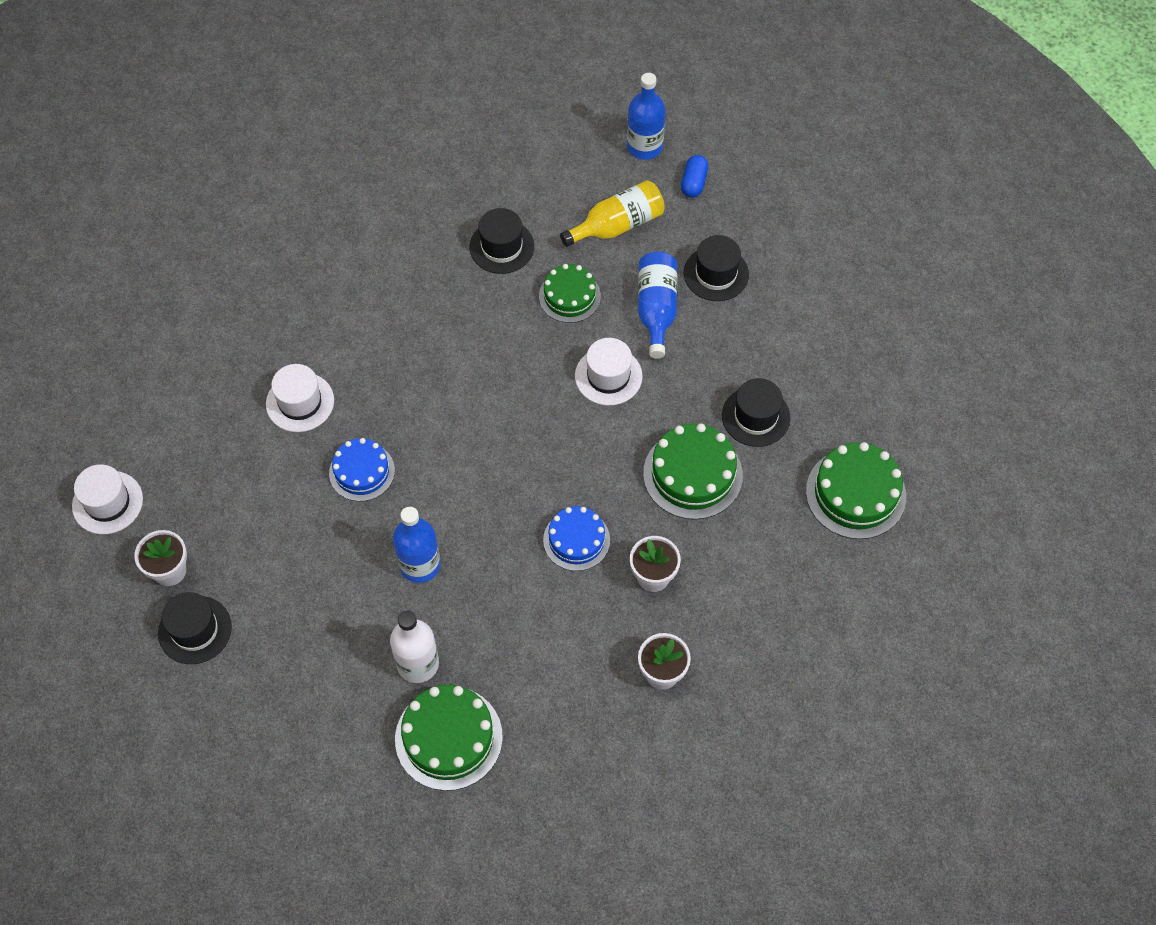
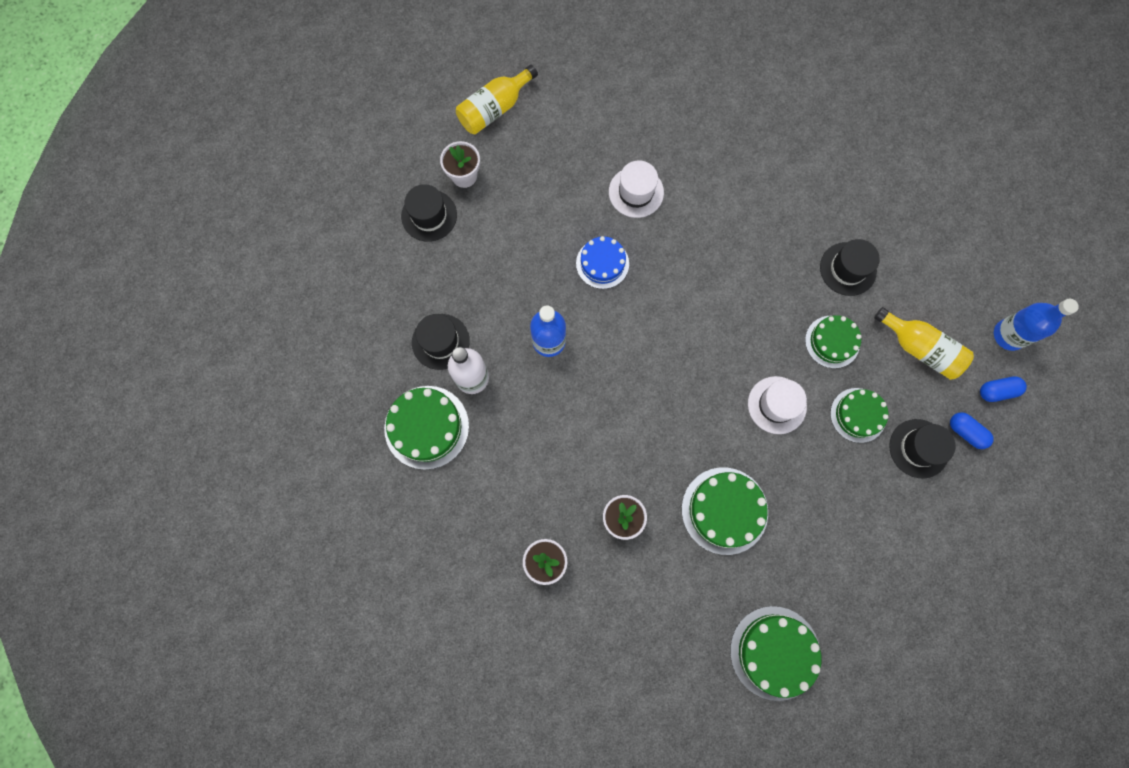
camera: 65 degrees right, 15 degrees up
white hat [72,464,143,534] -> yellow bottle [456,65,538,134]
blue cake [543,506,610,571] -> none
blue bottle [638,252,677,359] -> green cake [830,388,888,443]
black hat [722,378,790,447] -> black hat moved to [412,314,470,370]
none -> blue capsule [950,412,994,449]

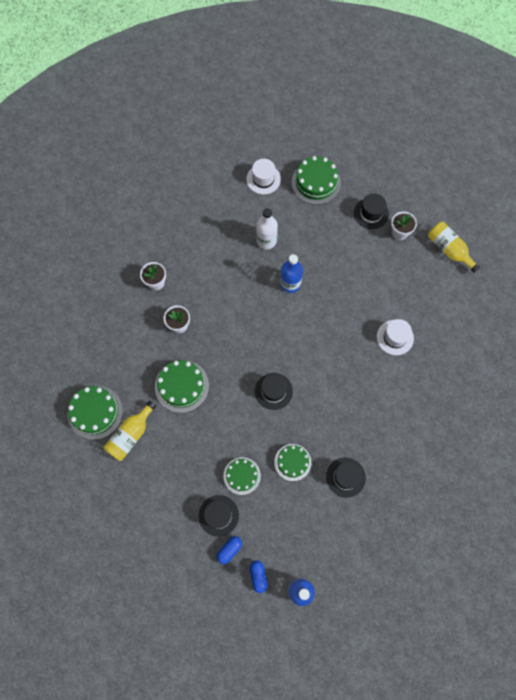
camera: 90 degrees right, 5 degrees down
green cake [384,386,469,470] -> green cake moved to [292,156,341,205]
black hat [412,314,470,370] -> black hat moved to [255,373,293,410]
blue cake [576,236,629,289] -> none
white hat [748,376,807,434] -> white hat moved to [246,159,281,194]
yellow bottle [874,307,974,380] -> yellow bottle moved to [104,401,156,461]

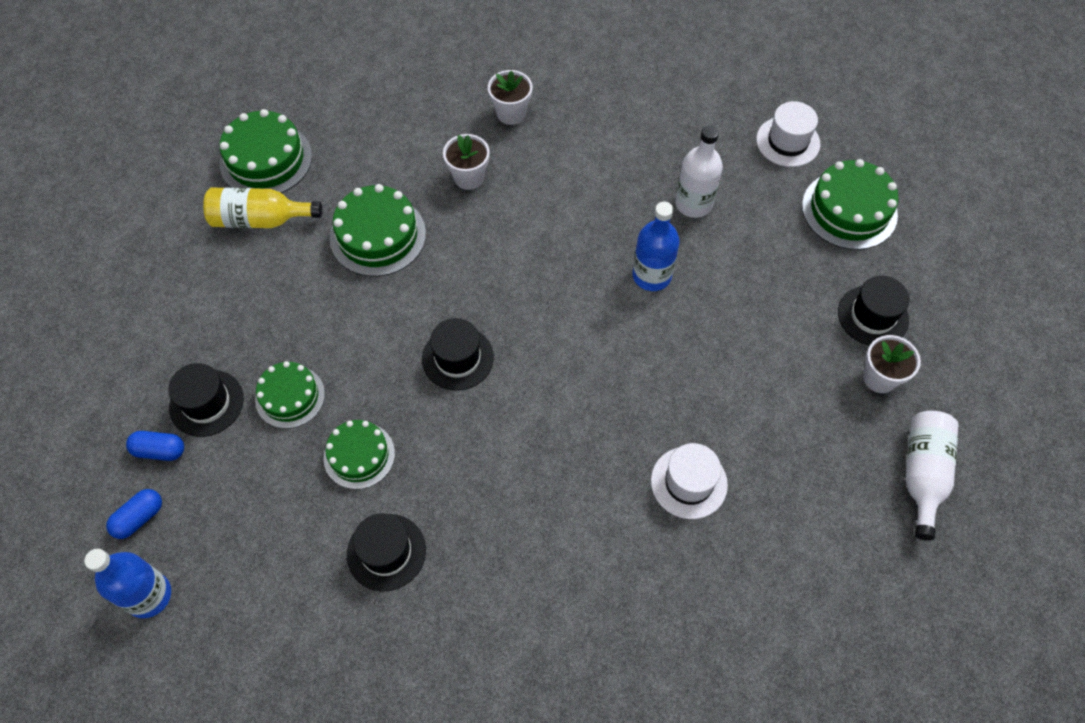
camera: 55 degrees right, 10 degrees down
yellow bottle [428,222,480,273] -> white bottle [906,411,959,541]

